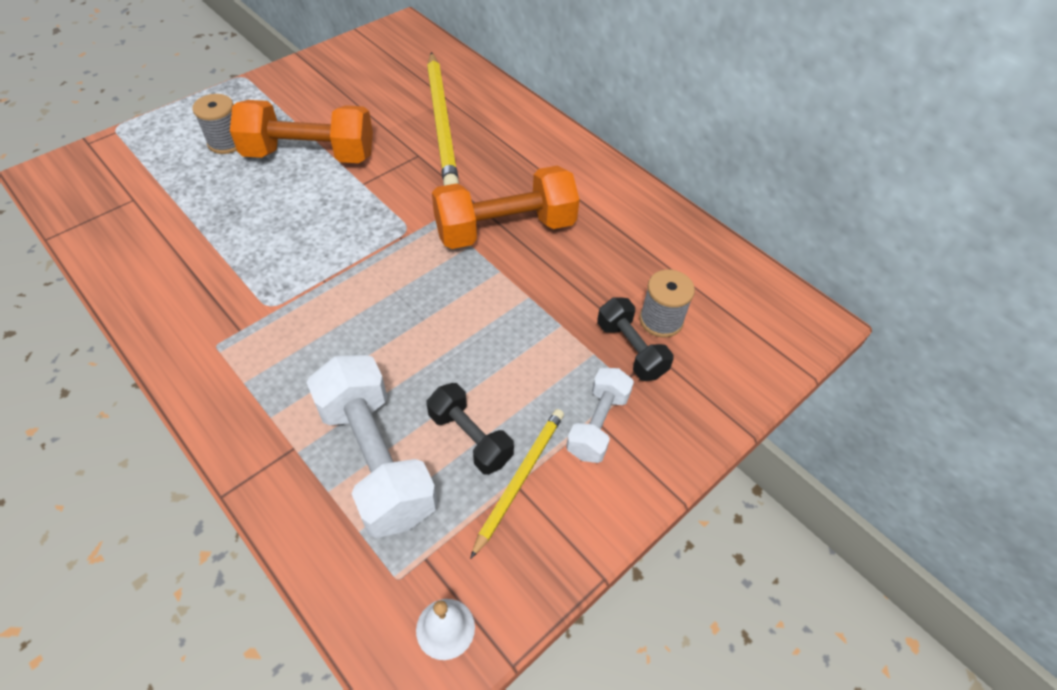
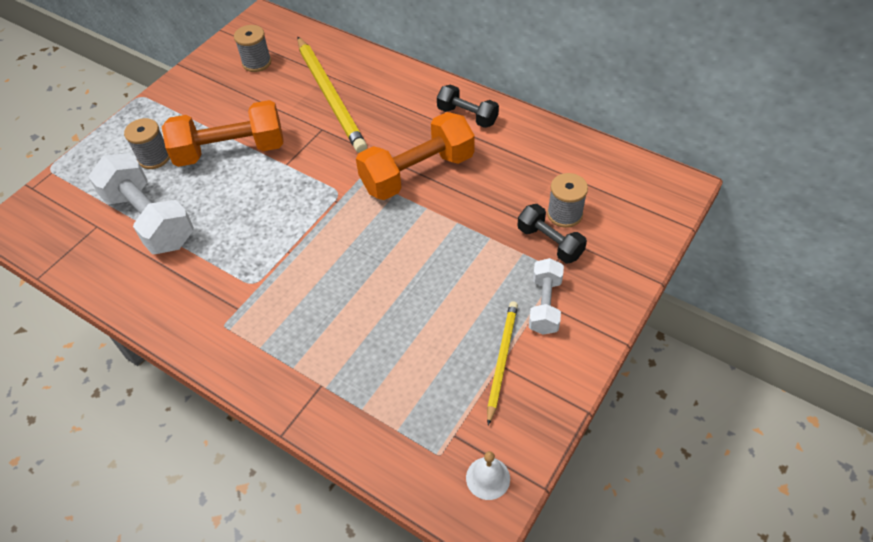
camera: 10 degrees left, 0 degrees up
white dumbbell [306,355,438,538] -> white dumbbell moved to [88,153,194,254]
black dumbbell [427,383,514,475] -> black dumbbell moved to [437,84,499,128]
none -> grey spool [234,25,271,72]

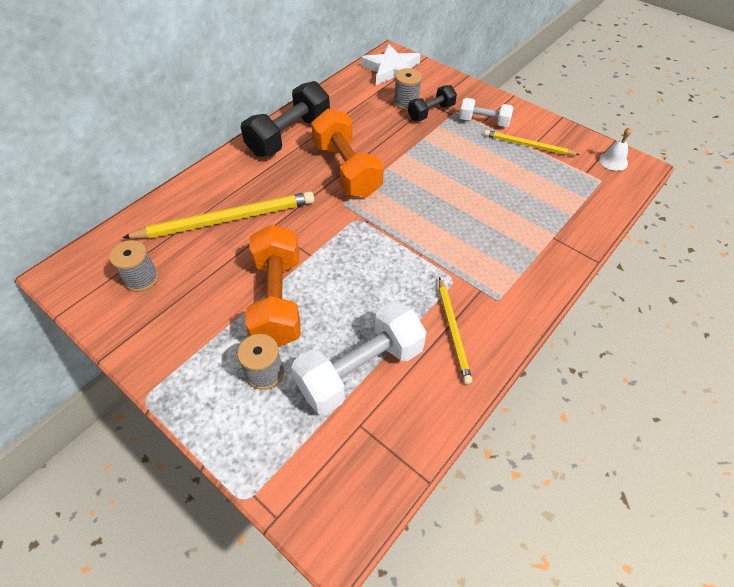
camera: 85 degrees left, 0 degrees up
black dumbbell [437,84,499,128] -> black dumbbell [241,81,330,157], size x1.77
none -> white star [361,44,421,85]
none -> yellow pencil [439,277,472,384]

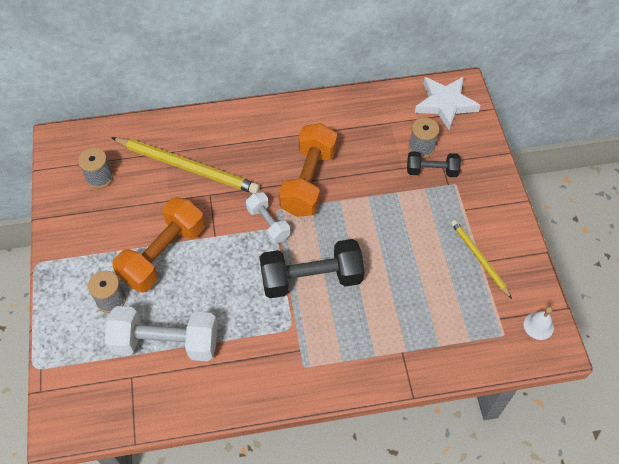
camera: 40 degrees right, 5 degrees up
black dumbbell [241,81,330,157] -> black dumbbell moved to [260,239,364,298]
yellow pencil [439,277,472,384] -> none
white dumbbell [460,98,514,127] -> white dumbbell moved to [246,192,290,244]

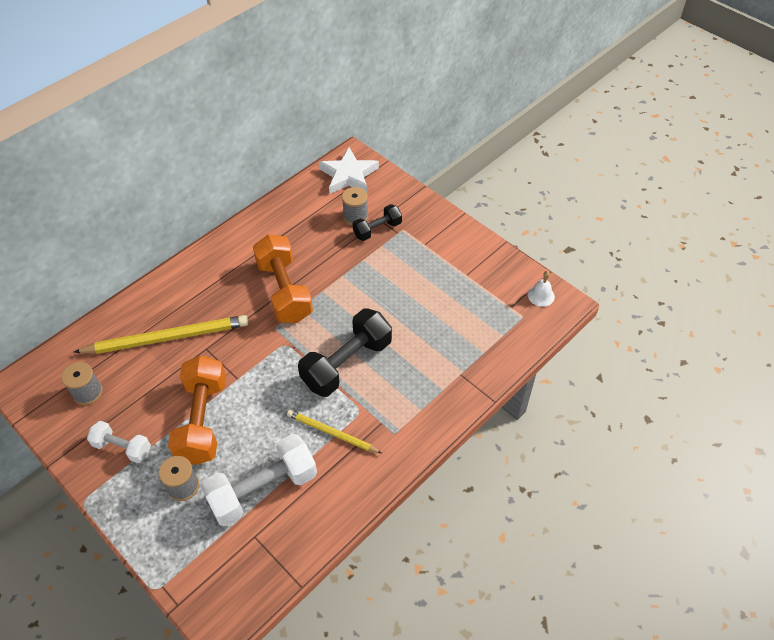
camera: 35 degrees left, 5 degrees down
white dumbbell [246,192,290,244] -> white dumbbell moved to [87,421,151,463]
yellow pencil [451,220,512,299] -> yellow pencil moved to [287,410,382,453]

